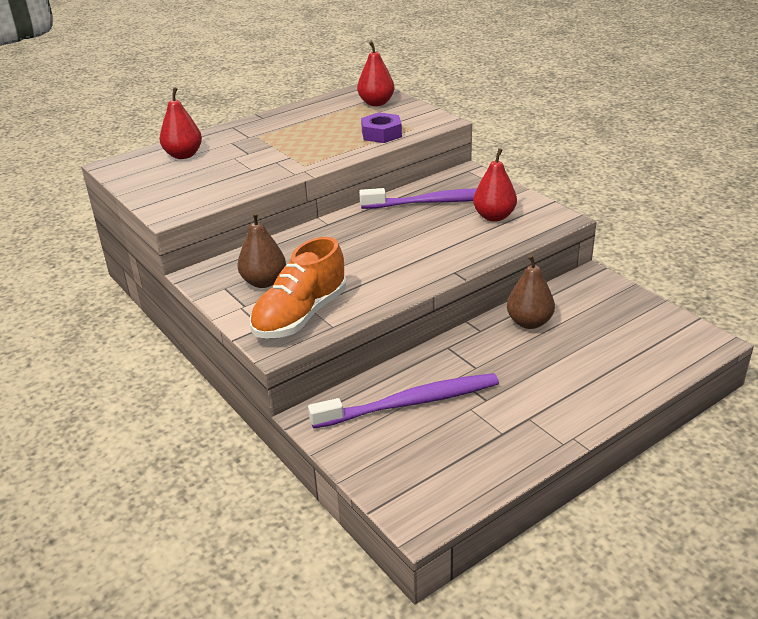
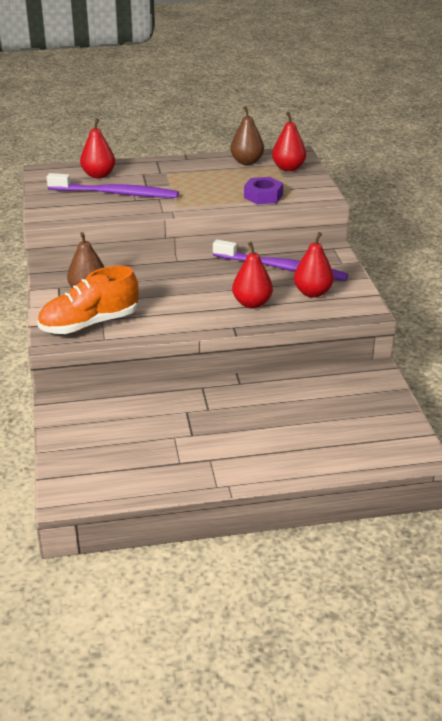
camera: 25 degrees right, 0 degrees up
purple toothbrush [308,373,499,429] -> purple toothbrush moved to [47,173,179,198]
brown pear [507,254,555,329] -> brown pear moved to [230,106,264,165]
none -> red pear [232,242,273,308]

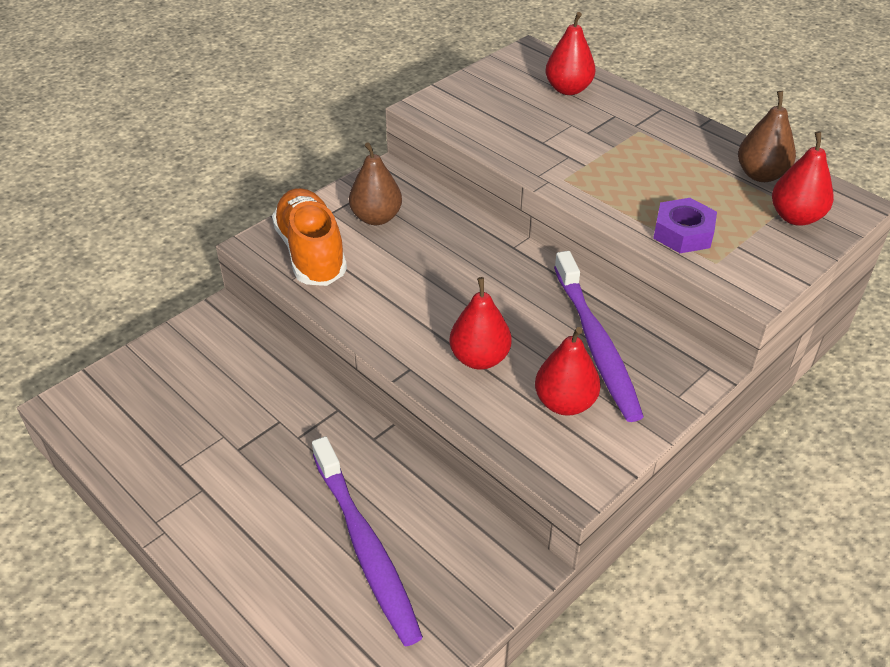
camera: 55 degrees right, 10 degrees up
orange shoe [37,266,139,334] -> orange shoe turned 45 degrees clockwise [272,188,347,286]
purple toothbrush [47,173,179,198] -> purple toothbrush moved to [312,436,423,646]

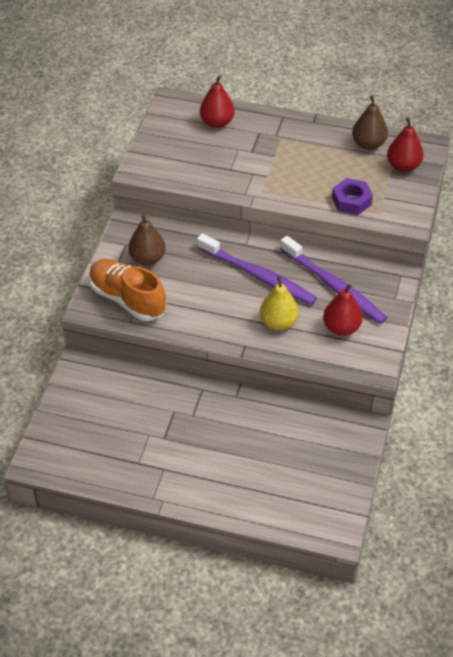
camera: 30 degrees left, 5 degrees up
purple toothbrush [312,436,423,646] -> purple toothbrush moved to [197,233,317,305]
red pear [449,277,512,370] -> yellow pear [260,276,299,330]

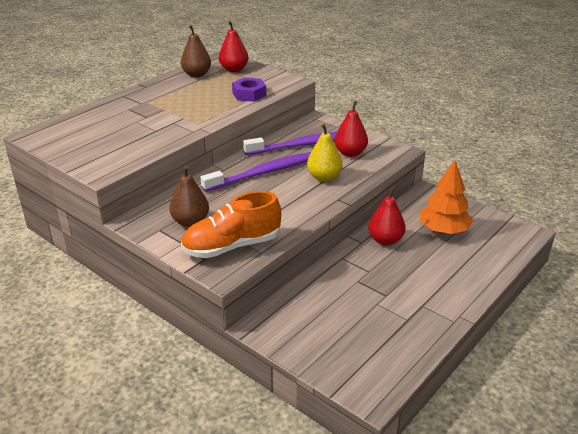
camera: 65 degrees left, 15 degrees down
red pear [200,75,235,128] -> red pear moved to [368,187,406,246]
none -> orange tree [420,160,473,234]

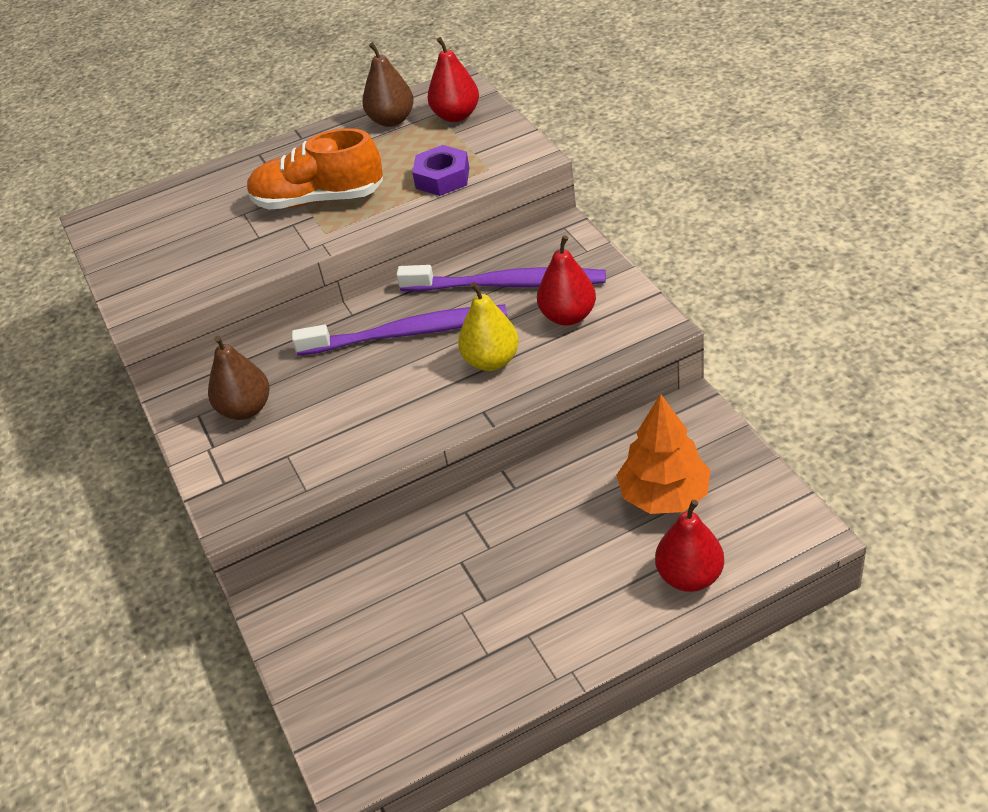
camera: 30 degrees right, 10 degrees up
orange shoe [181,191,281,258] -> orange shoe moved to [247,128,383,210]
red pear [368,187,406,246] -> red pear moved to [655,500,724,592]

